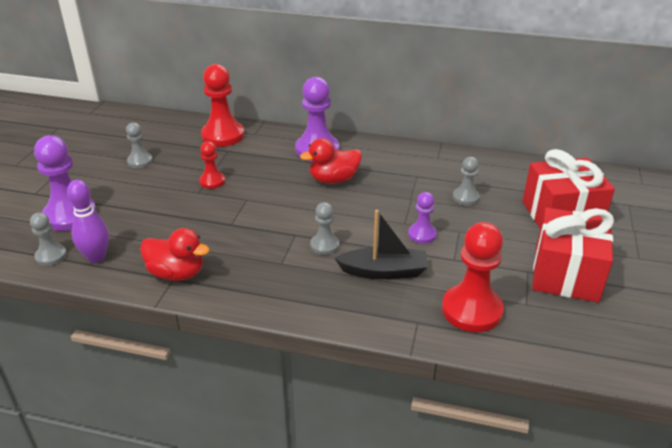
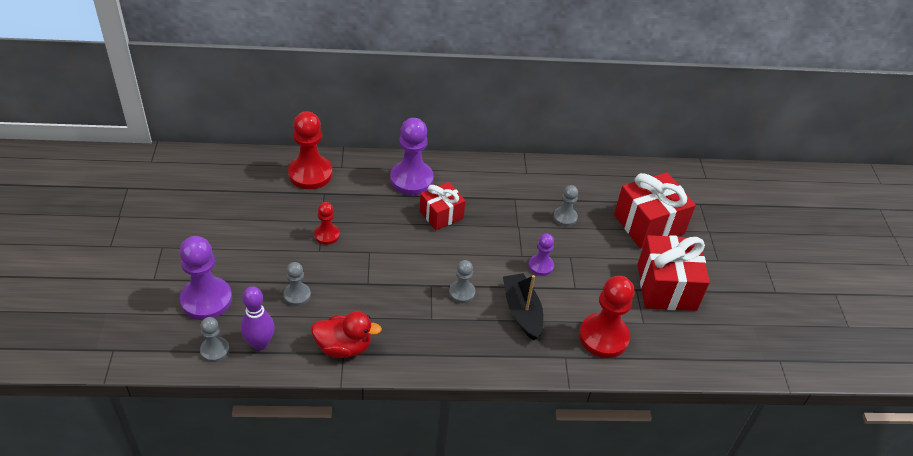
camera: 20 degrees left, 10 degrees up
grey pawn [126,122,153,168] -> grey pawn moved to [284,262,311,306]
red duck [300,138,362,184] -> red gift [420,182,465,230]
black boat [334,210,428,279] -> black boat turned 90 degrees counterclockwise [503,273,543,340]

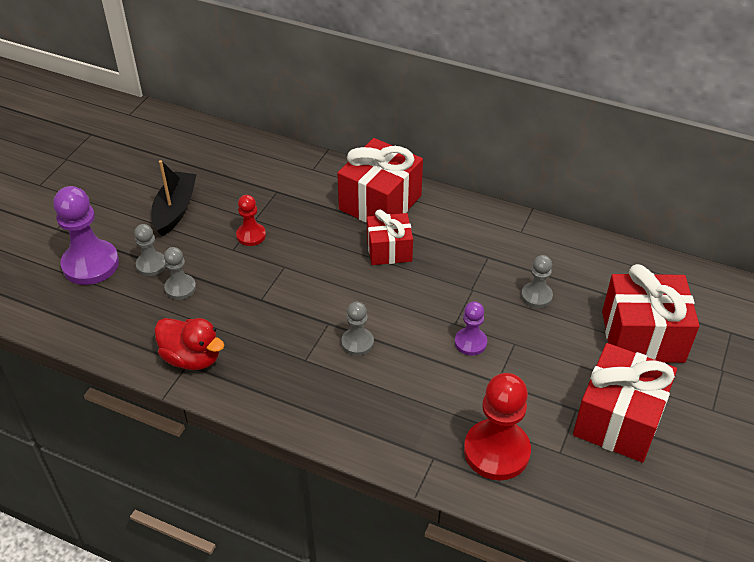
camera: 30 degrees right, 0 degrees up
grey pawn [200,317,230,362] -> grey pawn moved to [134,224,166,276]
purple bowling pin [241,286,275,350] -> none
red pawn [288,111,333,189] -> none
purple pawn [390,118,434,195] -> red gift [337,138,423,223]
black boat [503,273,543,340] -> black boat moved to [151,160,197,236]

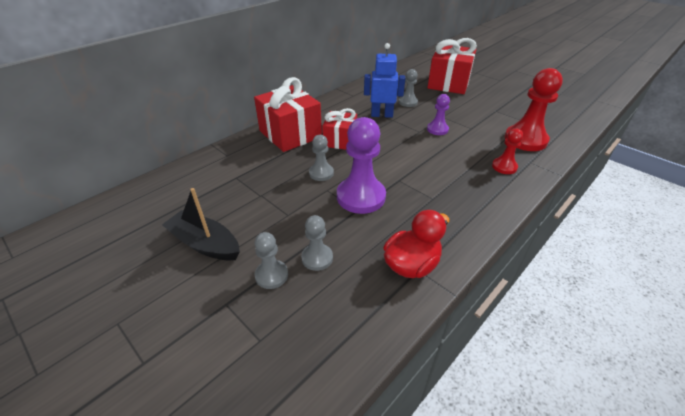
camera: 70 degrees left, 5 degrees down
purple pawn [53,186,119,285] -> purple pawn moved to [337,117,386,214]
red pawn [236,195,266,246] -> red pawn moved to [492,129,524,174]
grey pawn [341,302,374,356] -> grey pawn moved to [309,135,334,181]
red gift [573,343,677,462] -> none
none -> blue robot [364,43,405,118]

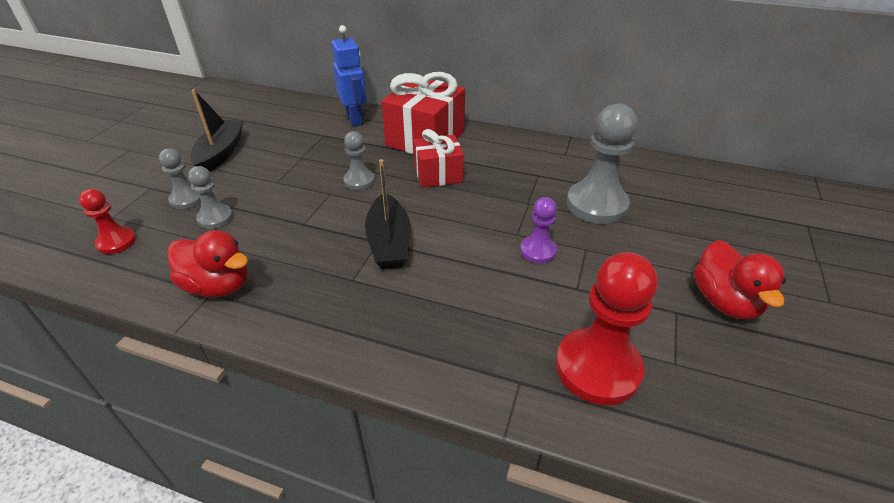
camera: 65 degrees right, 0 degrees up
purple pawn [337,117,386,214] -> none
blue robot [364,43,405,118] -> blue robot moved to [331,25,367,126]
grey pawn [399,69,418,107] -> grey pawn [566,104,637,224], size x1.85
red gift [427,38,477,94] -> none
red pawn [492,129,524,174] -> red pawn moved to [79,189,136,254]
none -> black boat [365,159,411,269]
none -> red duck [694,240,786,319]

